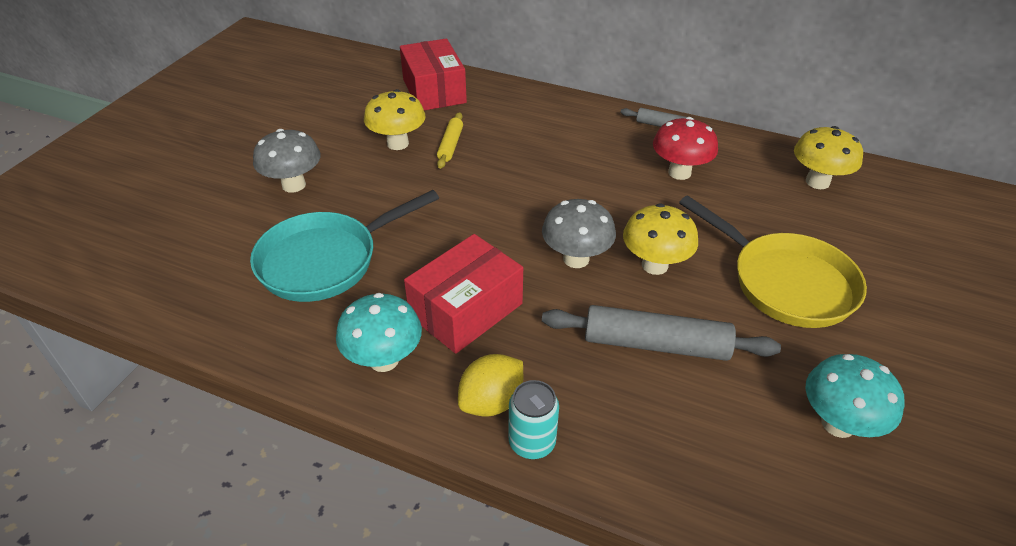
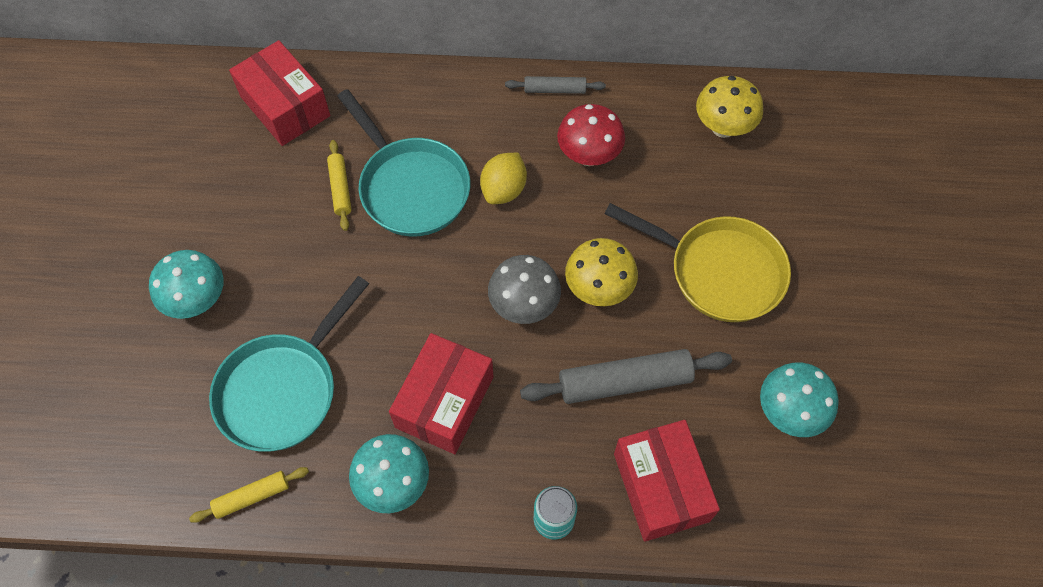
camera: 20 degrees left, 20 degrees up
grey mushroom [253,129,321,193] -> turquoise mushroom [149,250,224,319]
yellow mushroom [364,89,426,150] -> none
yellow lemon [458,354,523,417] -> yellow lemon moved to [480,153,527,204]
none -> yellow rolling pin [189,467,309,523]
none -> turquoise pan [337,89,470,237]
none -> red box [614,420,720,542]

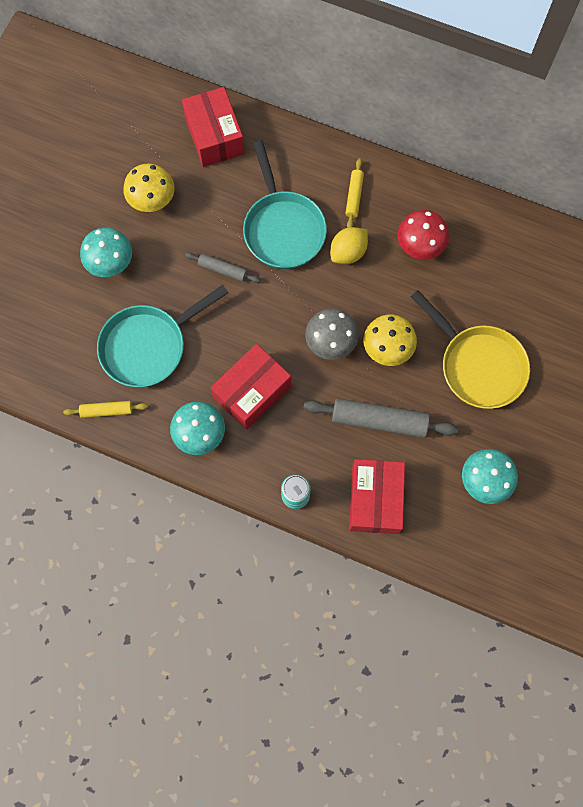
camera: 20 degrees right, 10 degrees up
yellow rolling pin [327,140,351,231] -> yellow rolling pin moved to [345,158,364,228]
grey rolling pin [505,76,606,94] -> grey rolling pin moved to [185,252,260,283]
yellow mushroom [696,76,763,138] -> yellow mushroom moved to [124,163,174,212]

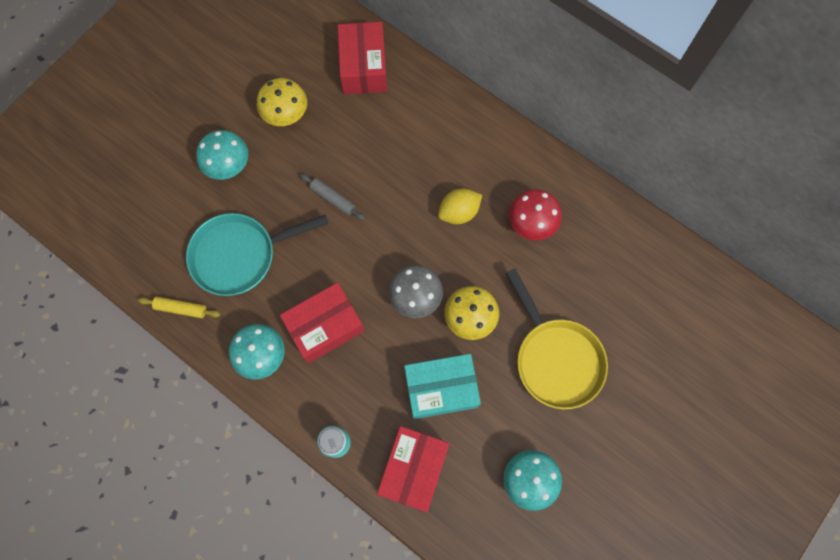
camera: 15 degrees right, 0 degrees up
turquoise pan [243,140,327,269] -> none
grey rolling pin [304,398,458,438] -> turquoise box [404,354,481,419]
yellow rolling pin [345,158,364,228] -> none

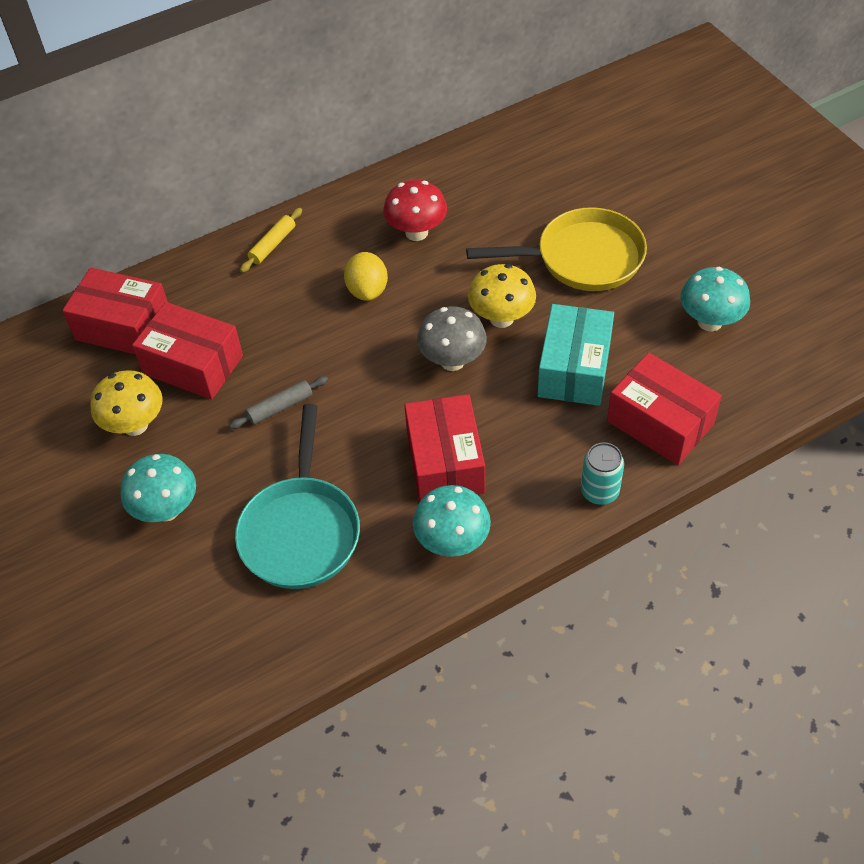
camera: 65 degrees left, 20 degrees down
yellow rolling pin [138,297,220,318] -> yellow rolling pin moved to [240,208,302,273]
none -> red box [132,302,243,400]

